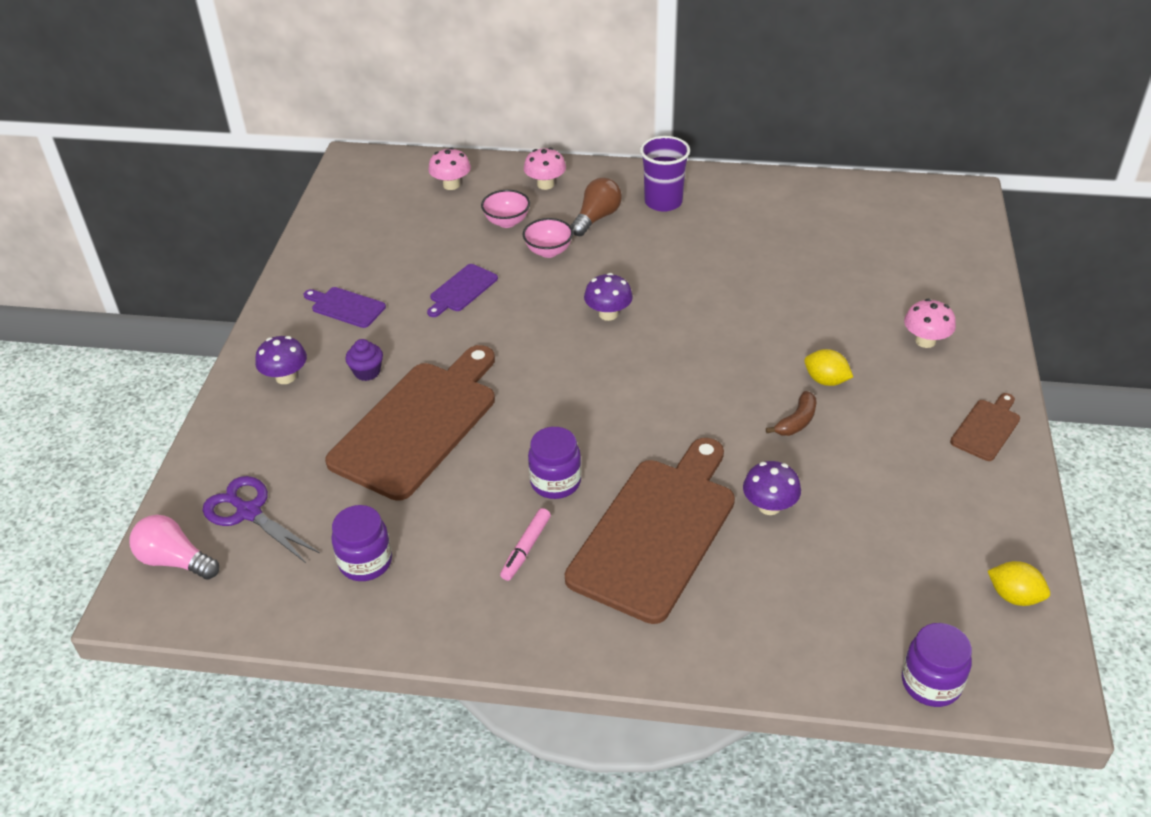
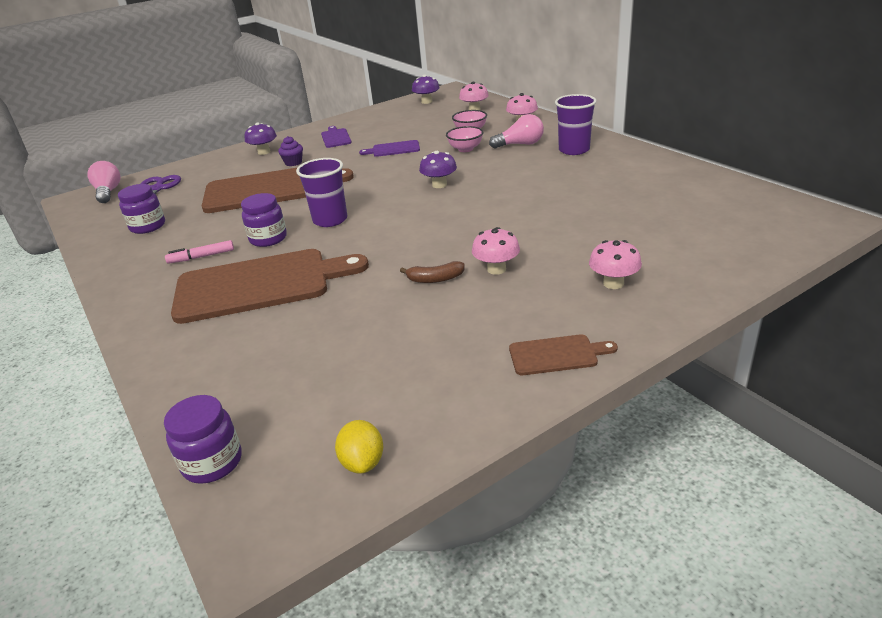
camera: 50 degrees right, 10 degrees down
brown light bulb [571,178,622,236] -> pink light bulb [489,114,544,149]
purple mushroom [743,461,801,515] -> purple mushroom moved to [412,75,440,104]
yellow lemon [804,349,853,386] -> pink mushroom [472,227,520,275]
none -> purple cup [296,158,347,227]

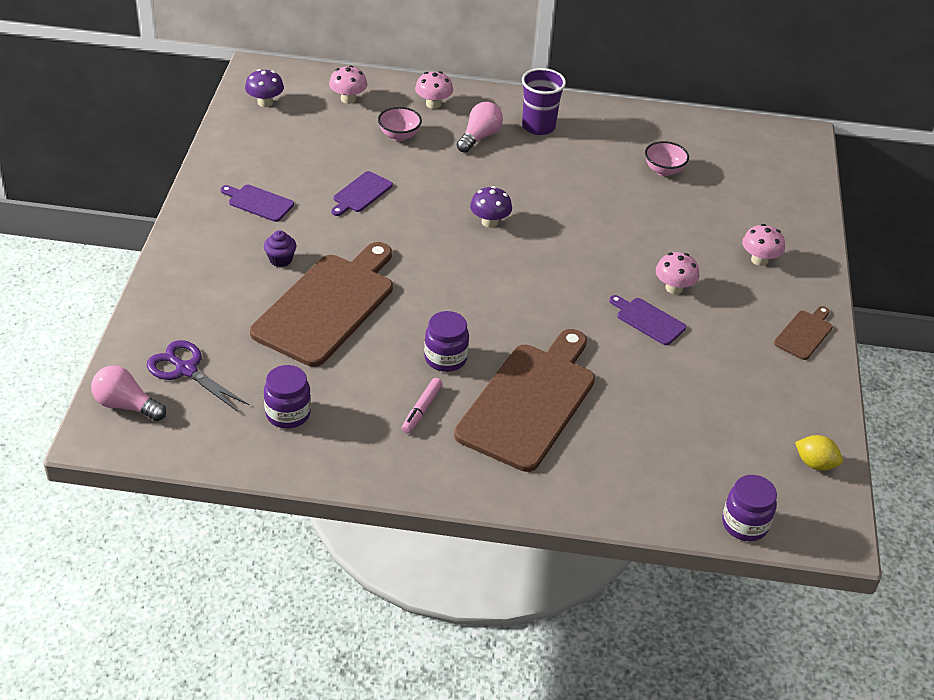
camera: 55 degrees left, 10 degrees up
purple mushroom [244,122,277,155] -> none
purple cup [296,158,347,227] -> none
brown banana [400,261,465,283] -> purple cutting board [609,295,686,345]
pink bowl [446,126,483,152] -> pink bowl moved to [645,141,689,176]

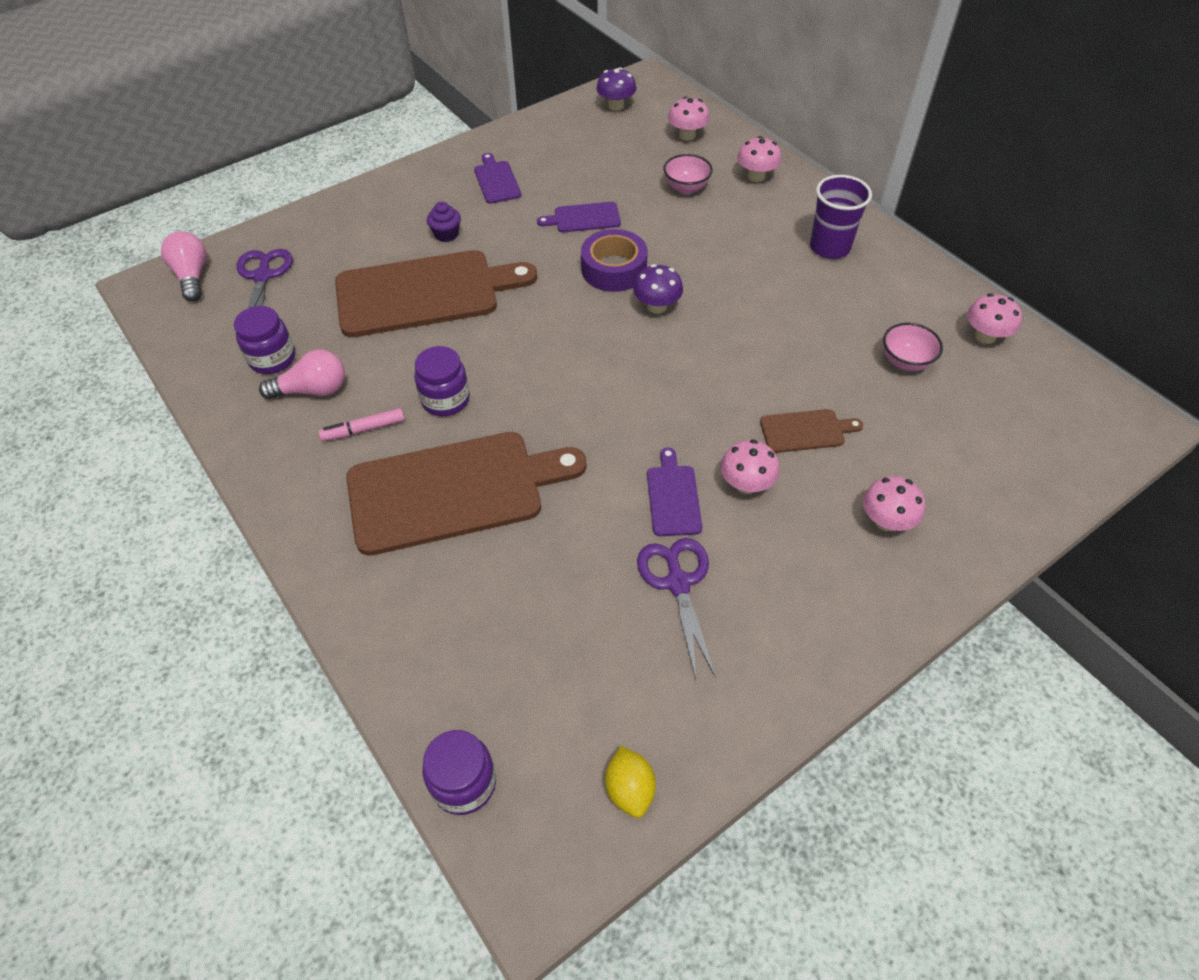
camera: 50 degrees right, 10 degrees up
pink light bulb [457,102,503,153] -> pink light bulb moved to [259,350,345,400]
brown cutting board [774,306,833,360] -> brown cutting board moved to [760,409,863,453]
none -> purple tape [581,229,648,292]
none -> purple scissors [637,538,716,679]
none -> pink mushroom [967,293,1022,344]

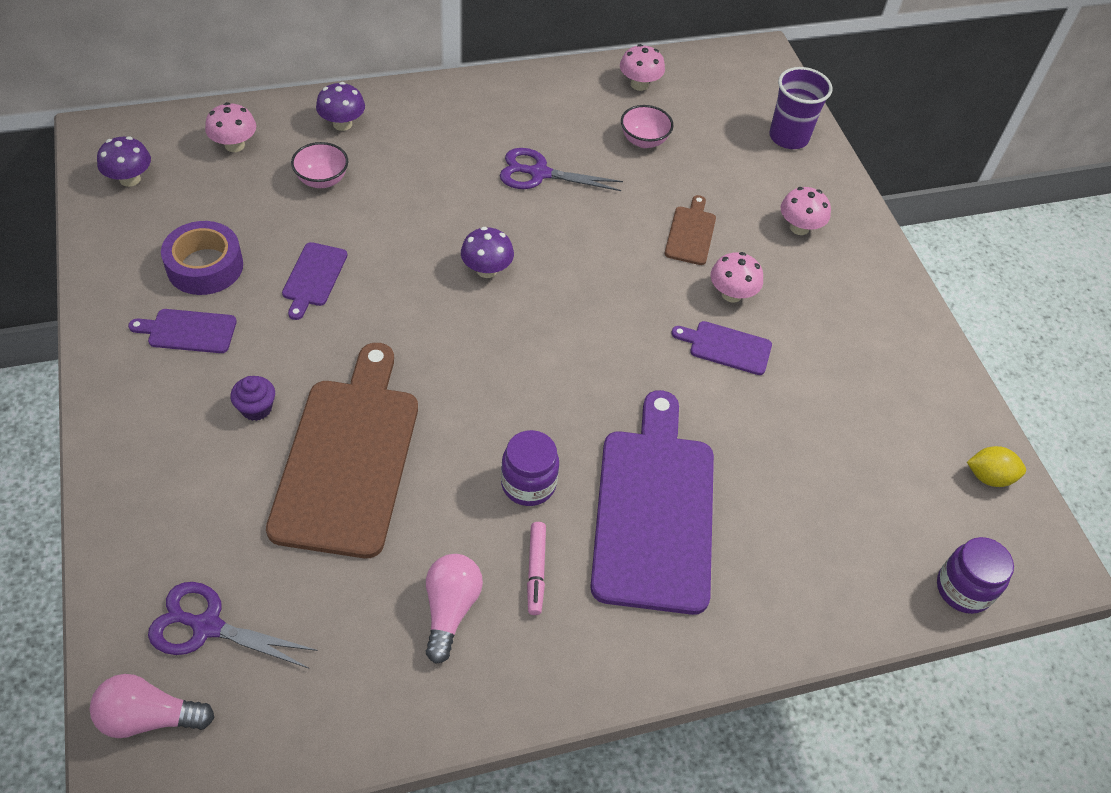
camera: 75 degrees left, 0 degrees up
purple jar [234,306,295,374] -> none
brown cutting board [346,432,587,556] -> purple cutting board [590,390,714,615]
purple tape [581,229,648,292] -> purple tape moved to [161,221,243,295]
purple scissors [637,538,716,679] -> purple scissors moved to [500,148,623,191]
pink mushroom [737,136,781,182] -> purple mushroom [316,82,365,131]
purple cup [810,175,872,259] -> purple cup moved to [769,67,833,149]

